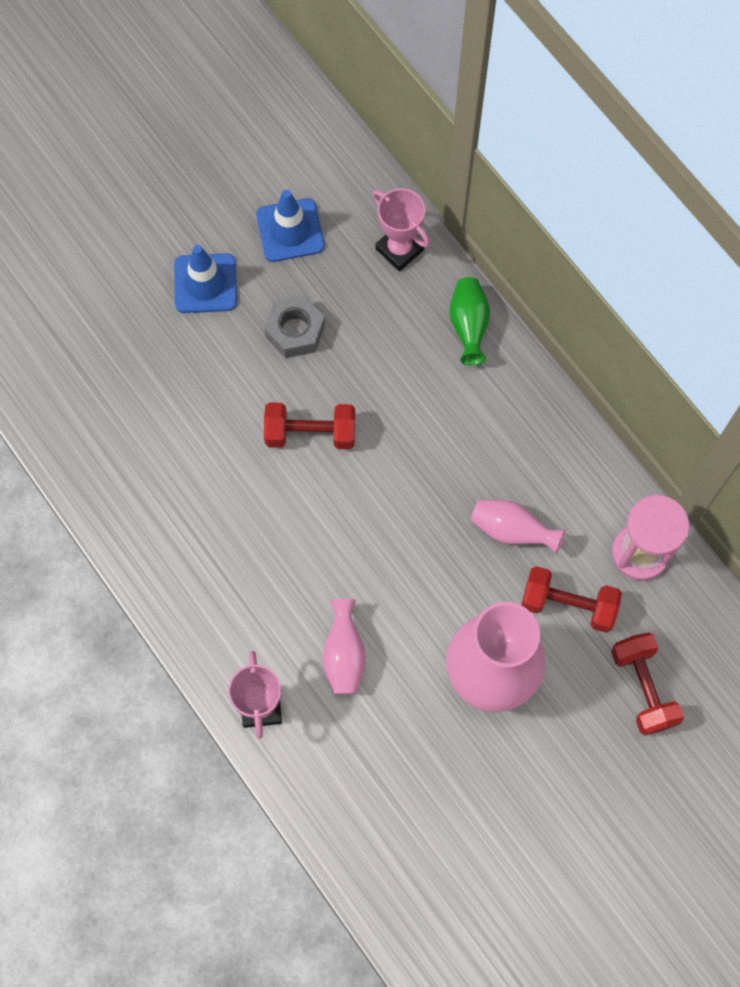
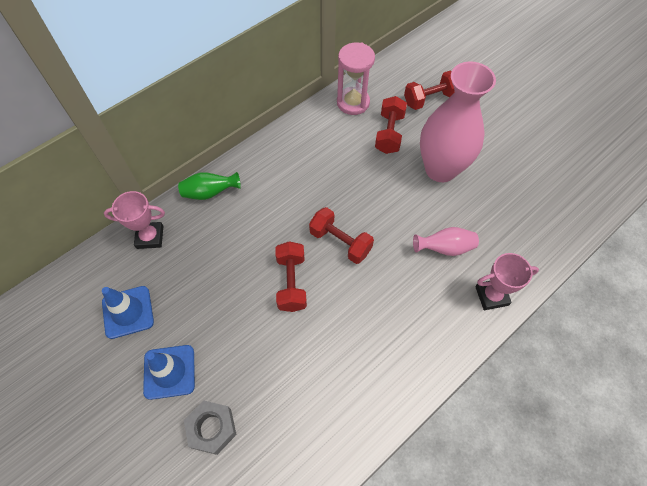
camera: 95 degrees left, 10 degrees down
grey nut [264,296,325,358] -> grey nut moved to [184,400,237,455]
pink trophy [372,188,430,271] -> pink trophy turned 45 degrees clockwise [104,191,165,249]
pink vase [471,499,565,554] -> none
none -> red dumbbell [309,207,374,264]

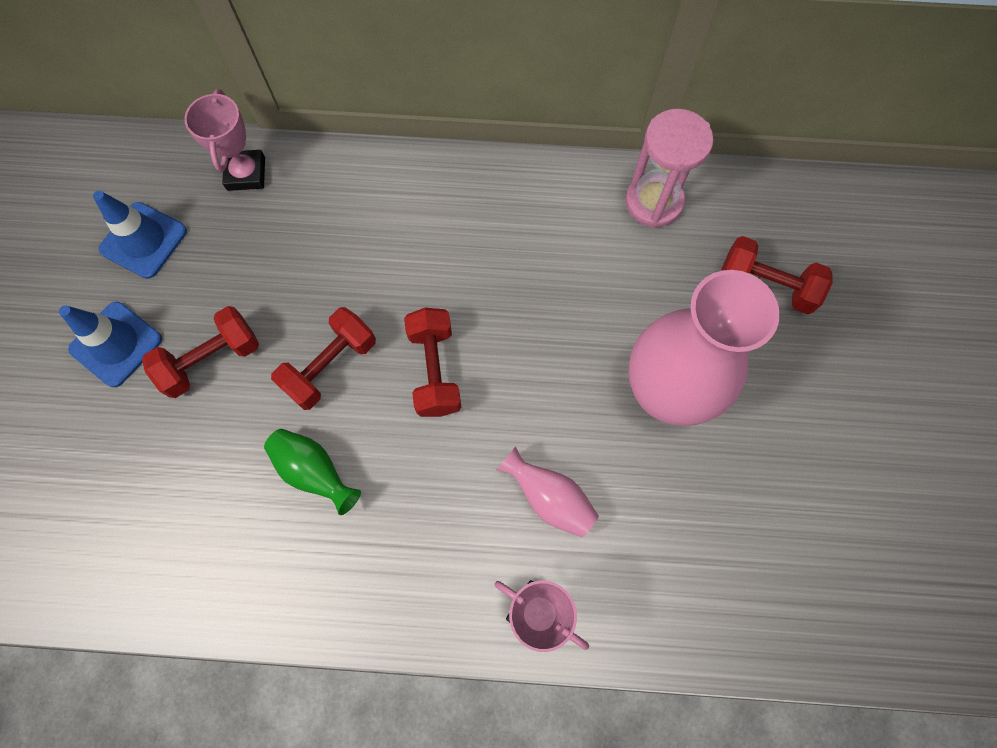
camera: 45 degrees right, 10 degrees up
pink trophy [104,191,165,249] -> pink trophy turned 45 degrees clockwise [184,89,265,191]
green vase [178,172,241,200] -> green vase moved to [264,429,361,515]
grey nut [184,400,237,455] -> none
red dumbbell [375,96,407,154] -> red dumbbell moved to [142,306,259,398]

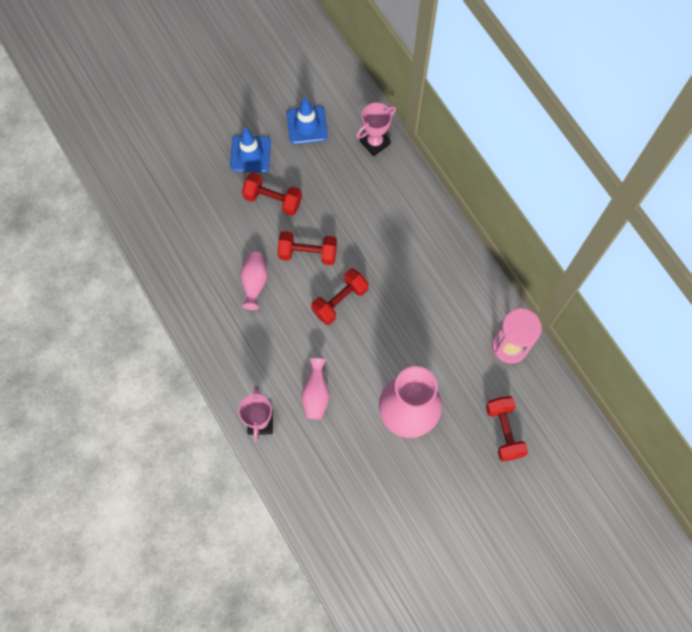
camera: 55 degrees right, 0 degrees up
green vase [264,429,361,515] -> pink vase [241,252,267,310]

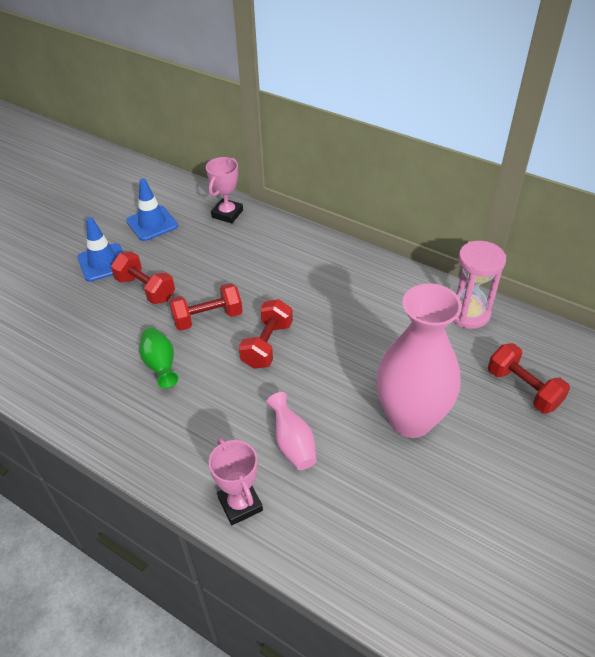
camera: 25 degrees left, 25 degrees down
pink vase [241,252,267,310] -> green vase [139,328,179,388]
red dumbbell [242,172,302,216] -> red dumbbell turned 45 degrees clockwise [111,252,175,304]

